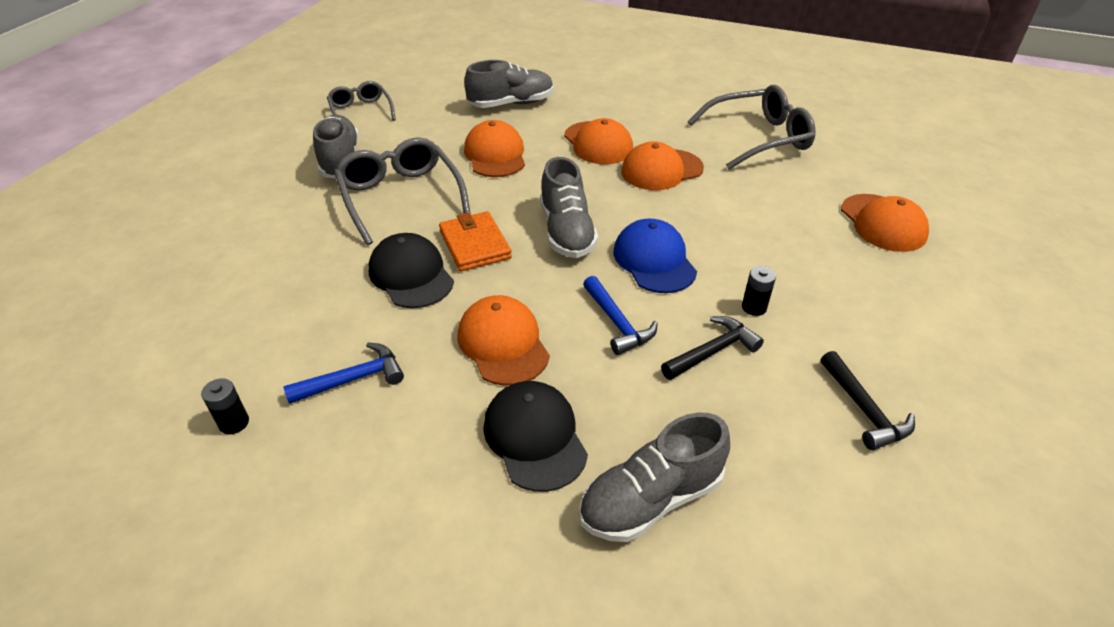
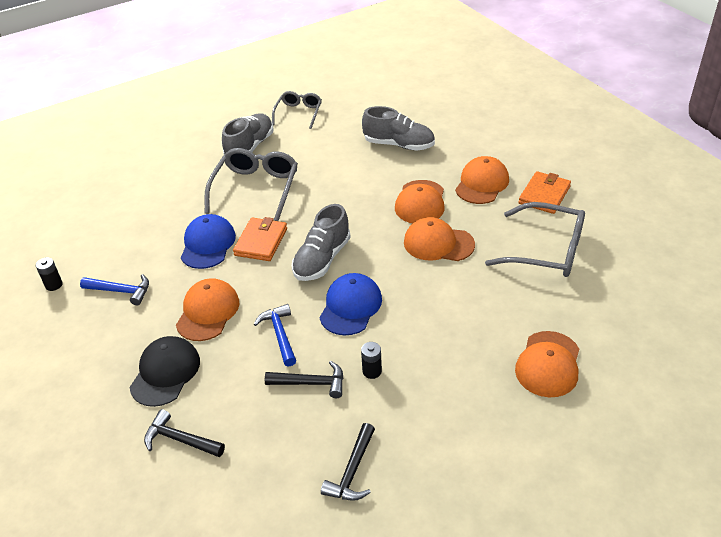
camera: 40 degrees right, 0 degrees up
black cap [368,233,454,308] -> blue cap [181,214,236,269]
orange cap [464,120,525,177] -> orange cap moved to [455,156,509,204]
grey shoe [579,413,730,542] -> black hammer [144,409,225,457]
blue hammer [583,276,658,355] -> blue hammer turned 150 degrees clockwise [254,304,296,367]
none -> orange wallet [518,171,571,214]

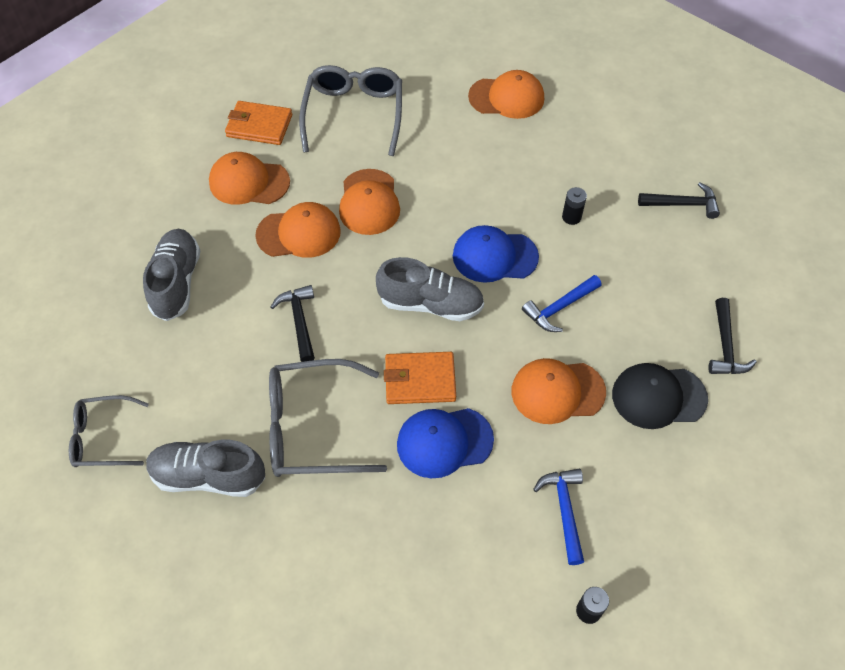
camera: 110 degrees left, 15 degrees up
black hammer [265,361,344,398] -> black hammer moved to [271,285,315,362]

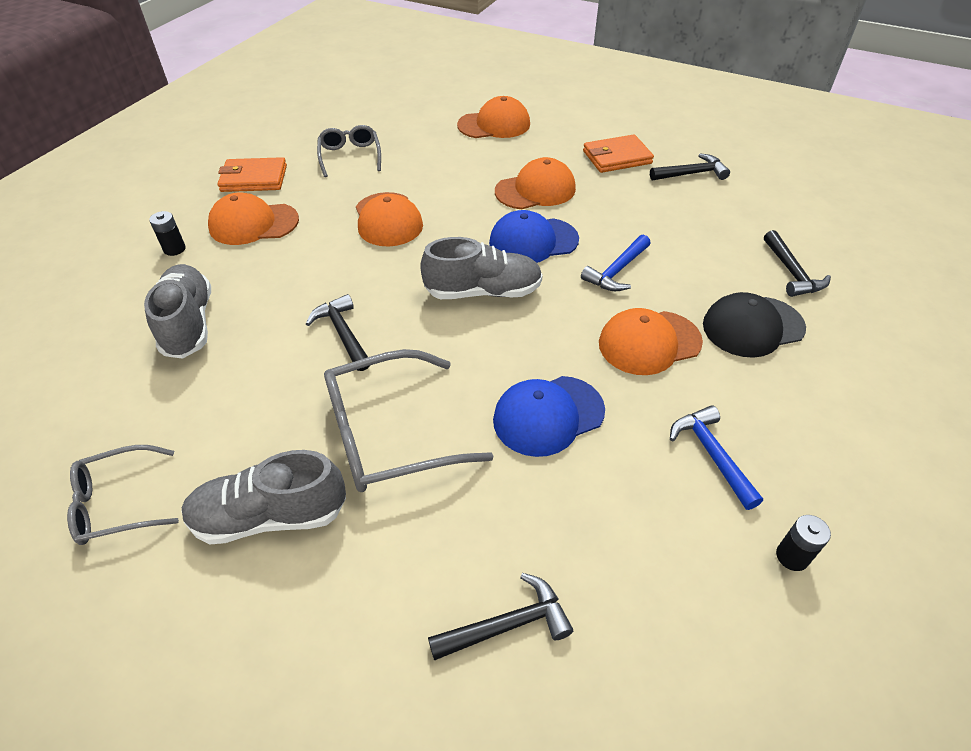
camera: 15 degrees left, 10 degrees down
orange cap [255,202,341,258] -> orange cap moved to [495,157,576,209]
grey glasses [299,65,402,156] -> grey glasses [317,125,381,177], size x0.61
orange wallet [384,352,456,404] -> orange wallet moved to [583,134,654,173]
black battery [562,187,587,225] -> black battery moved to [149,211,186,256]
none -> black hammer [428,573,573,661]

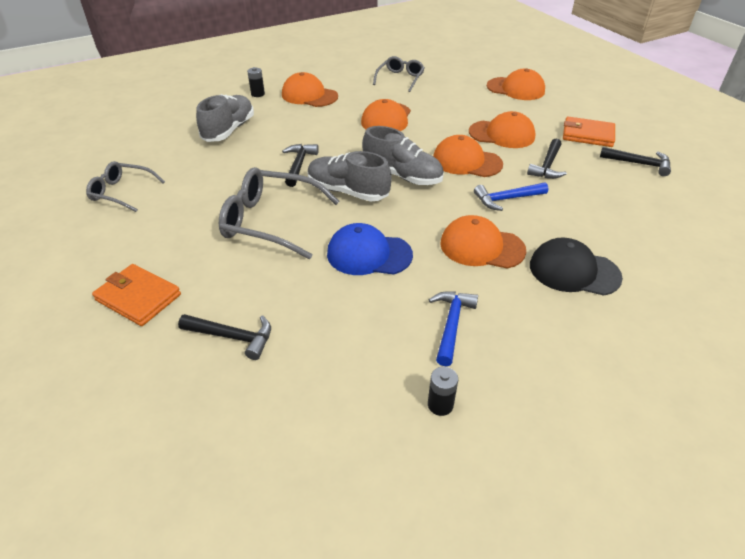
camera: 35 degrees right, 5 degrees down
grey shoe [181,450,346,545] -> grey shoe moved to [307,151,392,201]
orange wallet [217,157,287,192] -> orange wallet moved to [92,264,181,326]
blue cap [489,210,579,263] -> orange cap [433,135,503,177]
black hammer [764,230,831,297] -> black hammer moved to [527,138,567,179]

